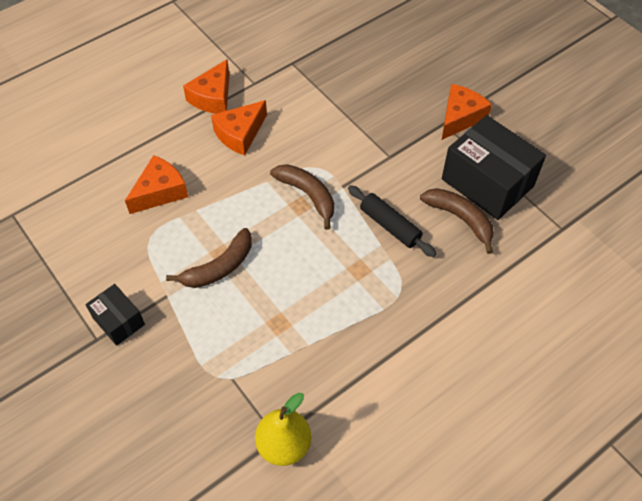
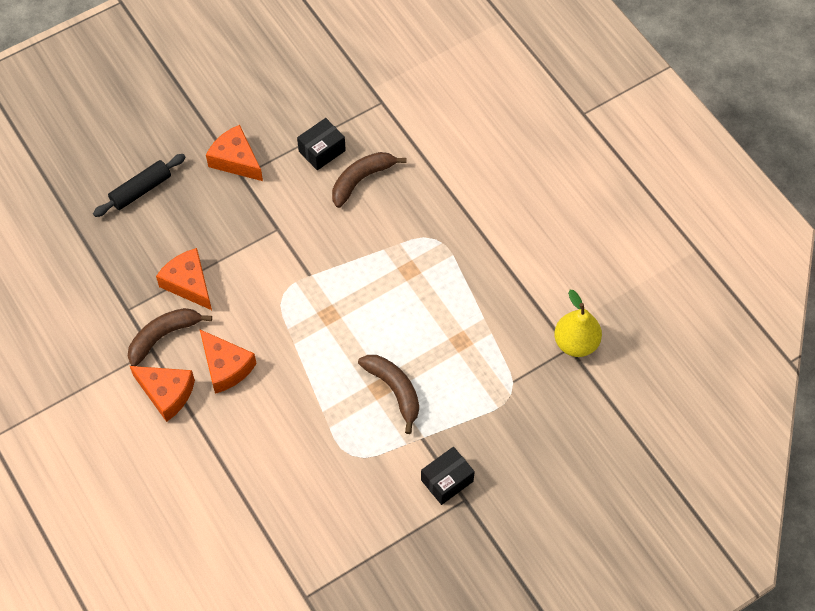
camera: 85 degrees left, 5 degrees up
orange cheese [125,155,188,214] -> orange cheese moved to [156,248,212,310]
brown banana [270,164,334,230] -> brown banana moved to [128,308,212,366]
black rolling pin [348,185,437,257] -> black rolling pin moved to [93,154,186,217]
black box [442,115,546,220] -> black box [297,118,346,170], size x0.52

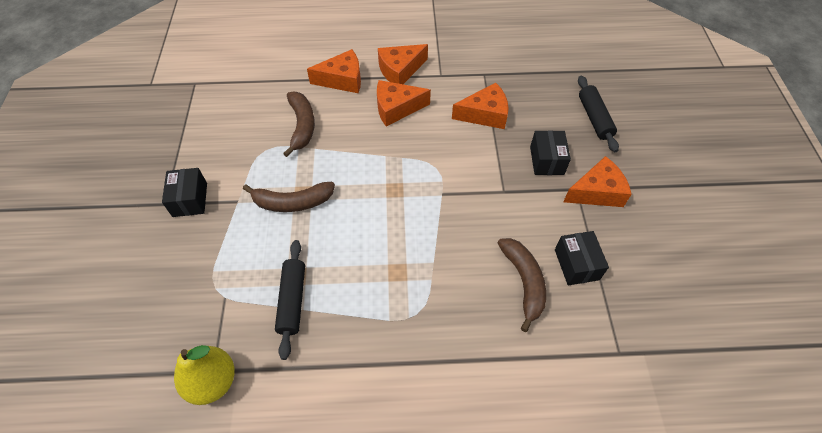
camera: 120 degrees right, 5 degrees down
brown banana [128,308,212,366] -> brown banana moved to [283,92,315,157]
none -> black rolling pin [275,240,305,360]
none -> orange cheese [307,49,361,93]
none -> black box [530,130,571,175]

